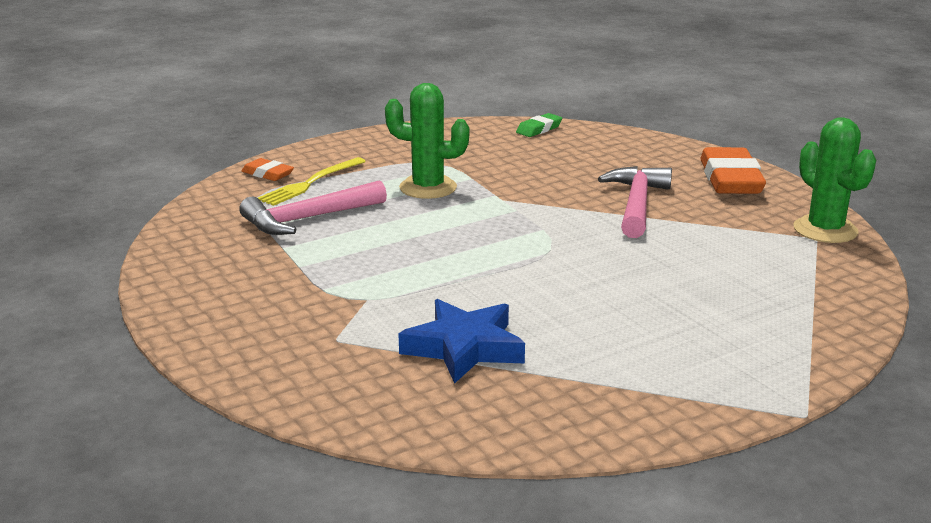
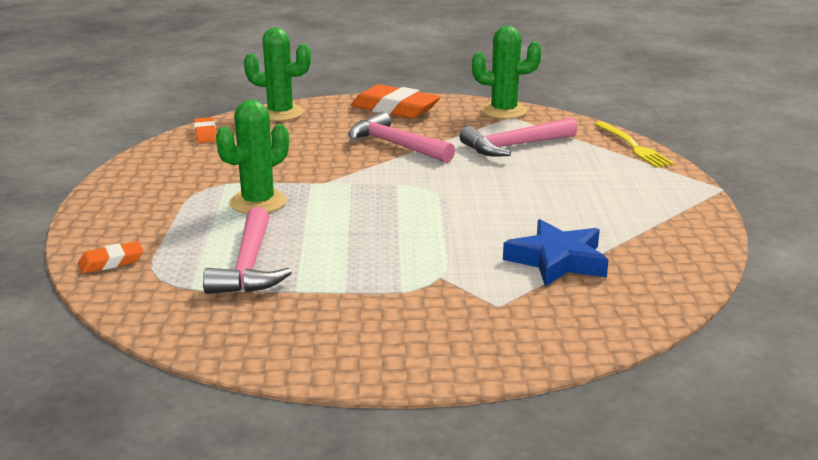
camera: 60 degrees left, 0 degrees up
yellow fork [258,157,366,206] -> yellow fork moved to [595,121,674,168]
green eraser [516,113,562,137] -> orange eraser [194,117,217,143]
none -> green cactus [244,27,311,121]
none -> pink hammer [460,118,577,157]

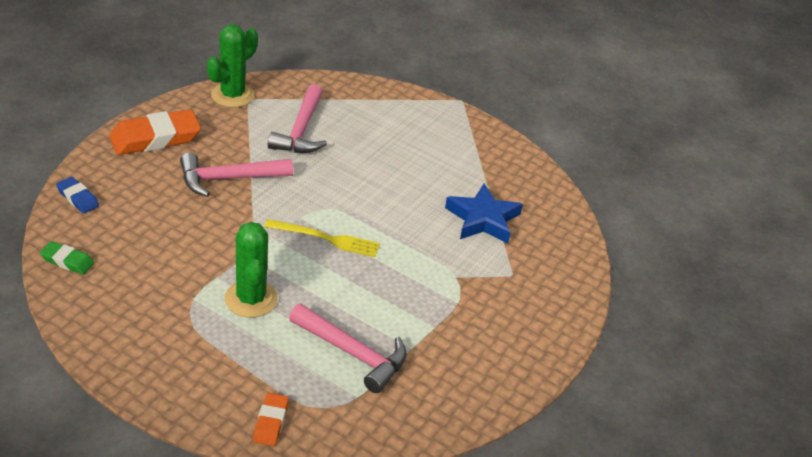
camera: 60 degrees left, 15 degrees up
orange eraser [194,117,217,143] -> green eraser [40,241,94,275]
green cactus [244,27,311,121] -> blue eraser [56,177,99,213]
yellow fork [595,121,674,168] -> yellow fork moved to [264,219,380,257]

